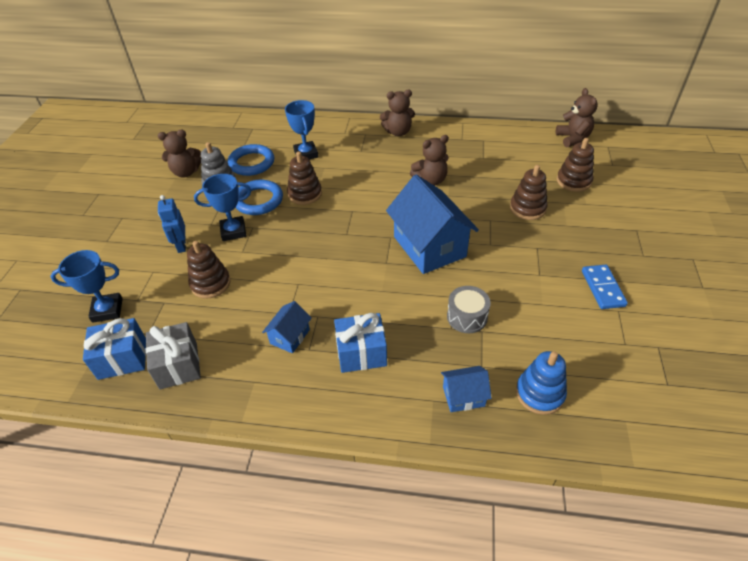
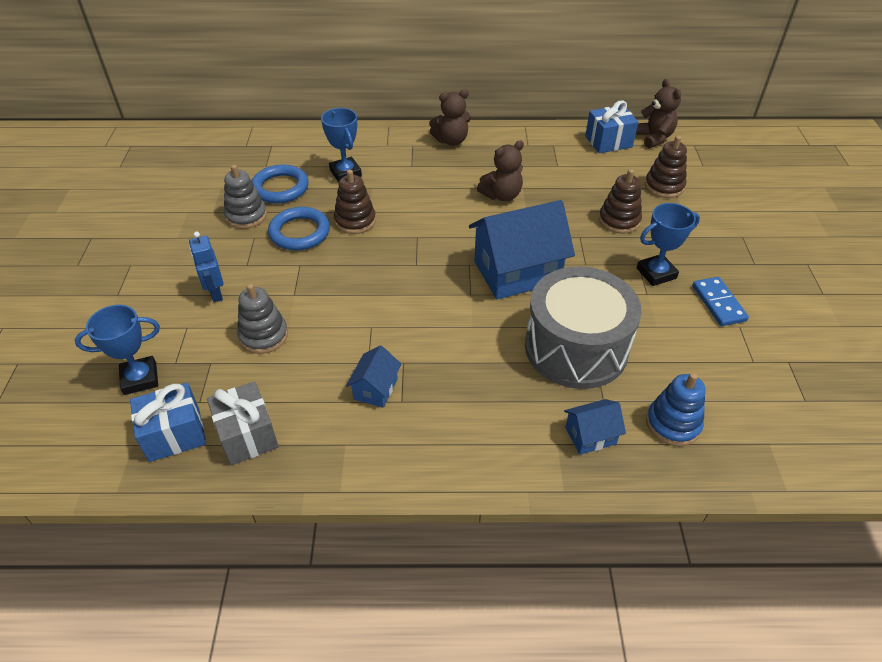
camera: 10 degrees left, 0 degrees up
brown teddy bear [158,130,201,178] -> none
brown stacking toy [187,241,231,299] -> grey stacking toy [237,283,288,354]
blue trophy [194,174,251,241] -> blue trophy moved to [637,203,700,286]
blue gift [334,313,387,373] -> blue gift moved to [585,100,638,153]
blue house [386,175,479,274] -> blue house turned 75 degrees counterclockwise [469,200,575,299]
grey drum [447,286,491,333] -> grey drum [525,266,642,389], size x2.21

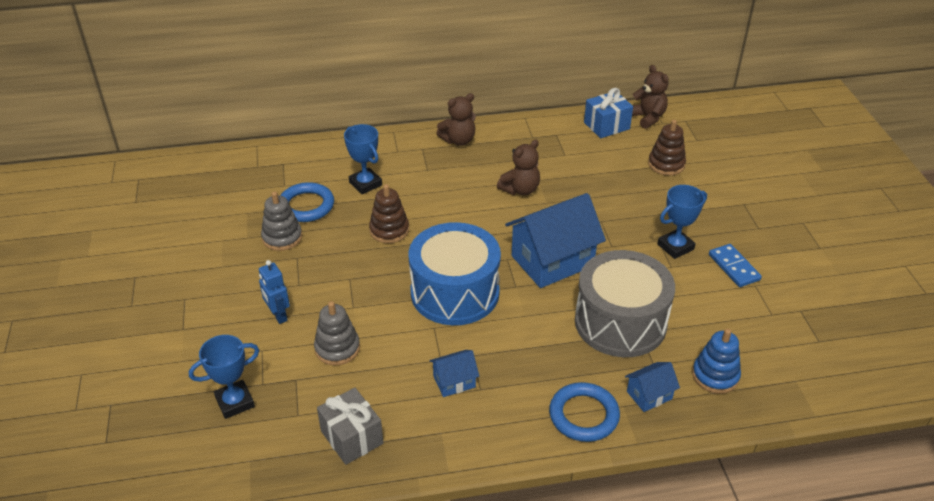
camera: 10 degrees left, 5 degrees down
blue gift [130,383,206,462] -> none
blue ring [268,207,330,250] -> blue ring moved to [549,382,620,442]
blue house [346,345,401,408] -> blue house turned 60 degrees clockwise [430,350,479,397]
brown stacking toy [599,169,642,234] -> none
none -> blue drum [409,222,501,325]

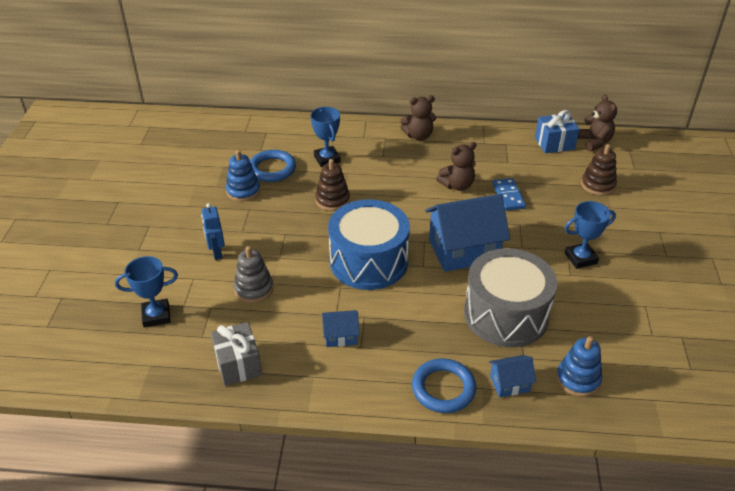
camera: 15 degrees right, 0 degrees up
grey stacking toy [261,191,302,251] -> blue stacking toy [226,150,260,202]
blue domino [709,244,762,287] -> blue domino moved to [493,178,526,211]

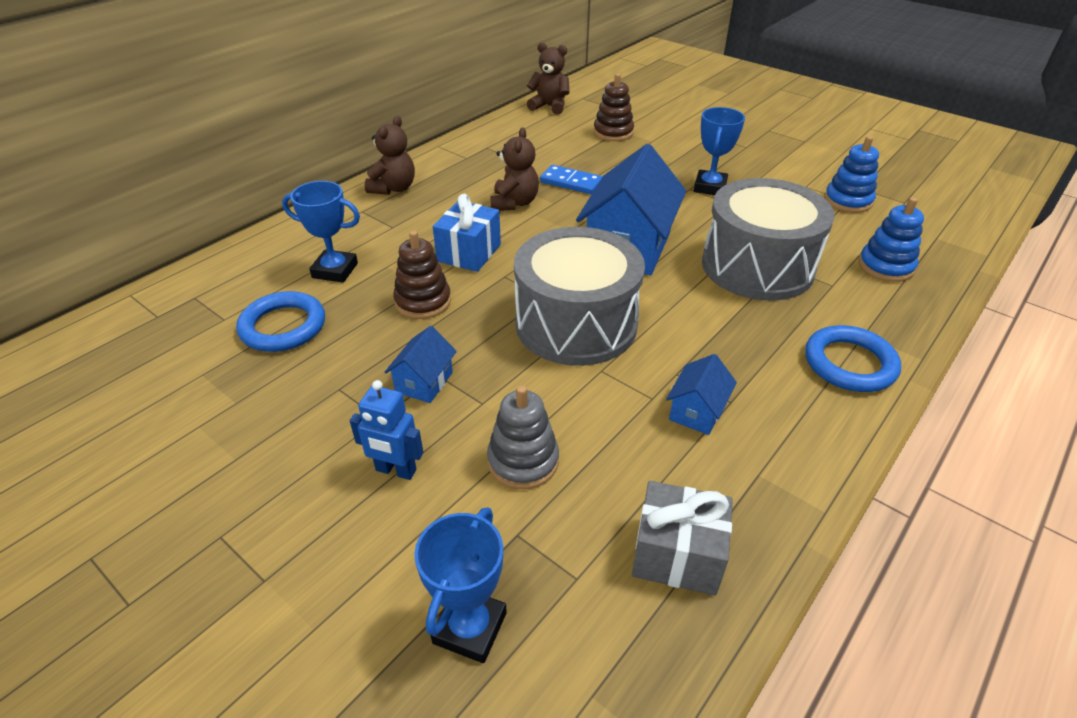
camera: 55 degrees left, 0 degrees up
blue stacking toy [226,150,260,202] -> blue stacking toy moved to [824,136,879,213]
blue drum [328,200,410,290] -> grey drum [514,227,645,366]
blue house [489,355,536,398] -> blue house moved to [385,326,457,403]
blue gift [535,110,579,153] -> blue gift moved to [433,194,501,272]

